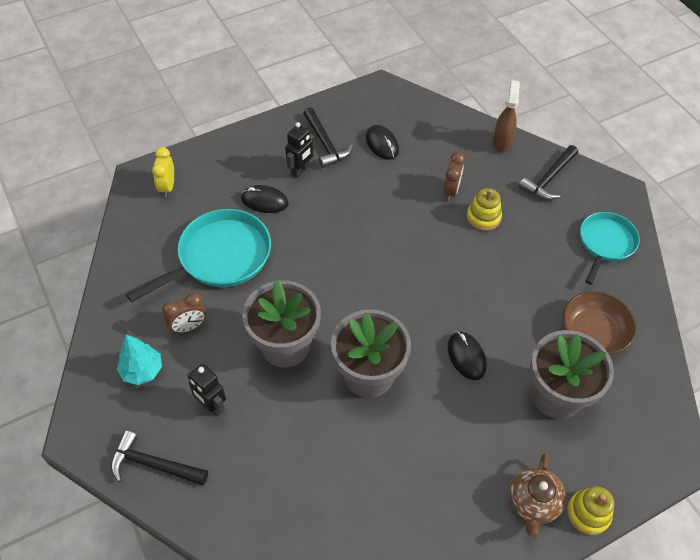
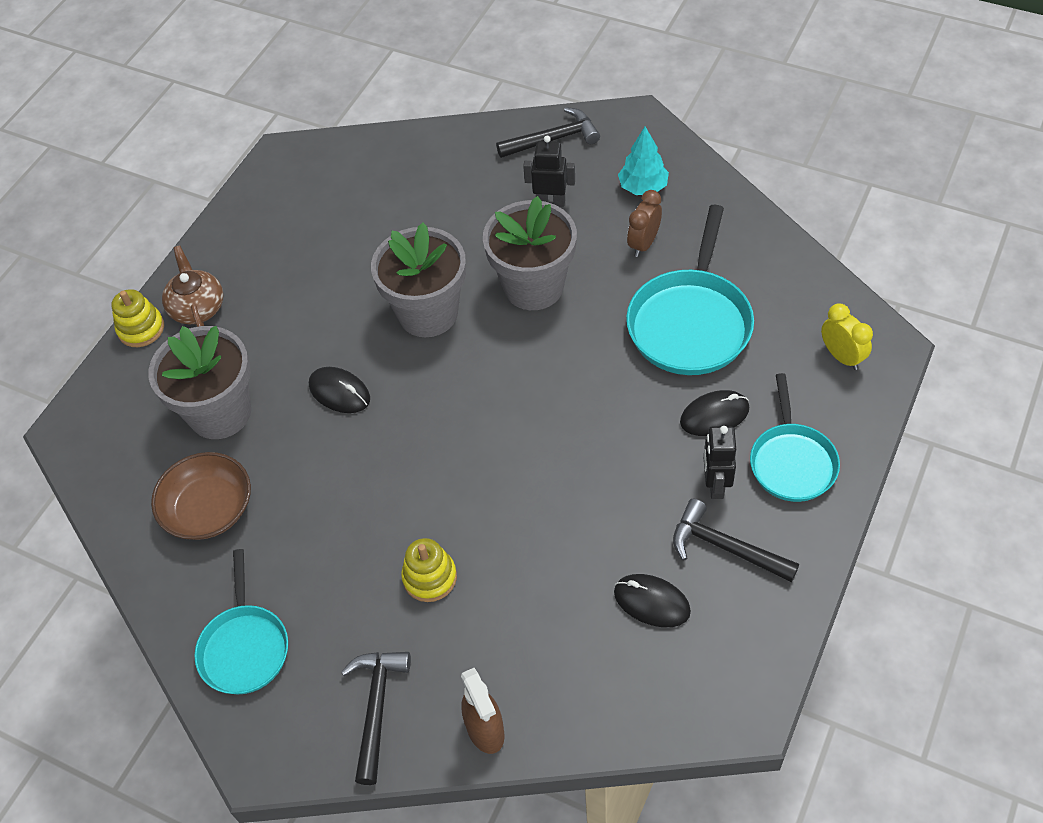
camera: 150 degrees right, 0 degrees up
brown clock [443,152,465,201] -> none
none -> turquoise pan [750,373,840,502]

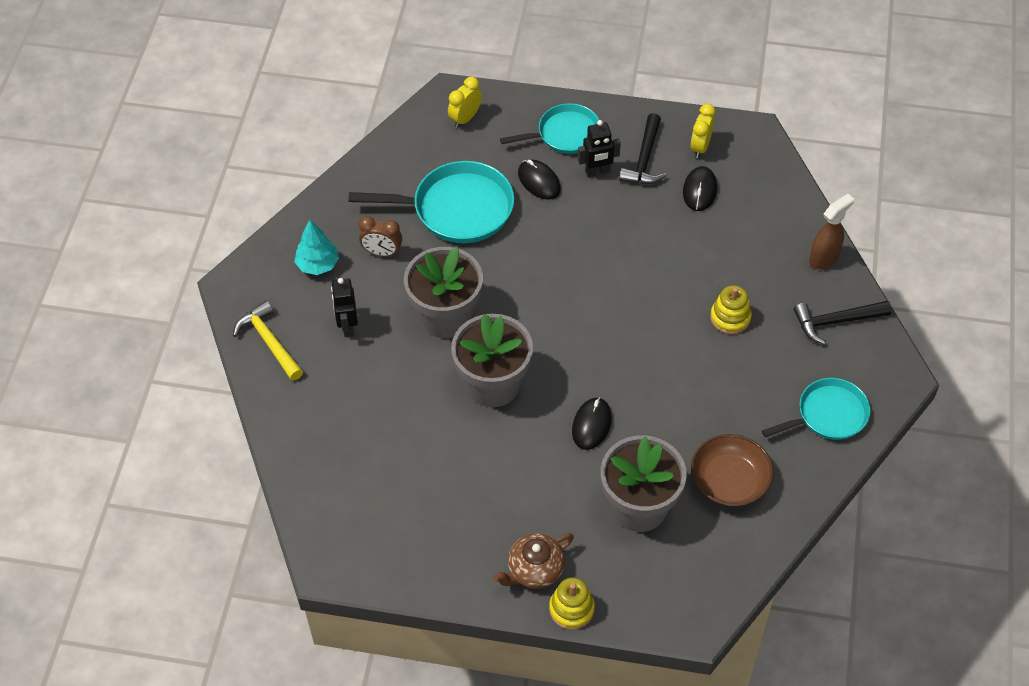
camera: 110 degrees left, 0 degrees up
black hammer [496,107,600,158] -> yellow hammer [233,301,303,381]
none -> yellow clock [691,104,715,158]

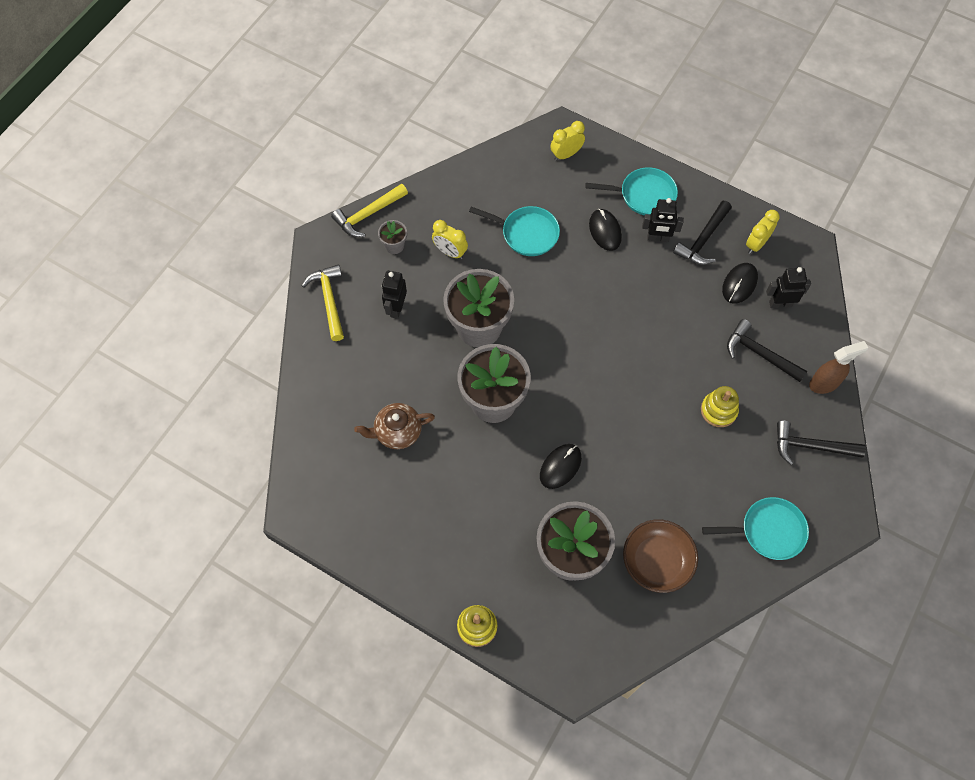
camera: 20 degrees right, 10 degrees up
turquoise tree [294,220,339,275] -> grey flower pot [378,220,407,254]
turquoise pan [349,161,514,243] -> turquoise pan [469,206,560,256], size x0.65
brown clock [359,216,402,257] -> yellow clock [432,220,468,259]
brown teapot [493,533,574,589] -> brown teapot moved to [354,403,435,449]
none -> yellow hammer [331,183,408,237]
none -> black hammer [727,319,808,382]
none -> black robot [766,267,811,308]

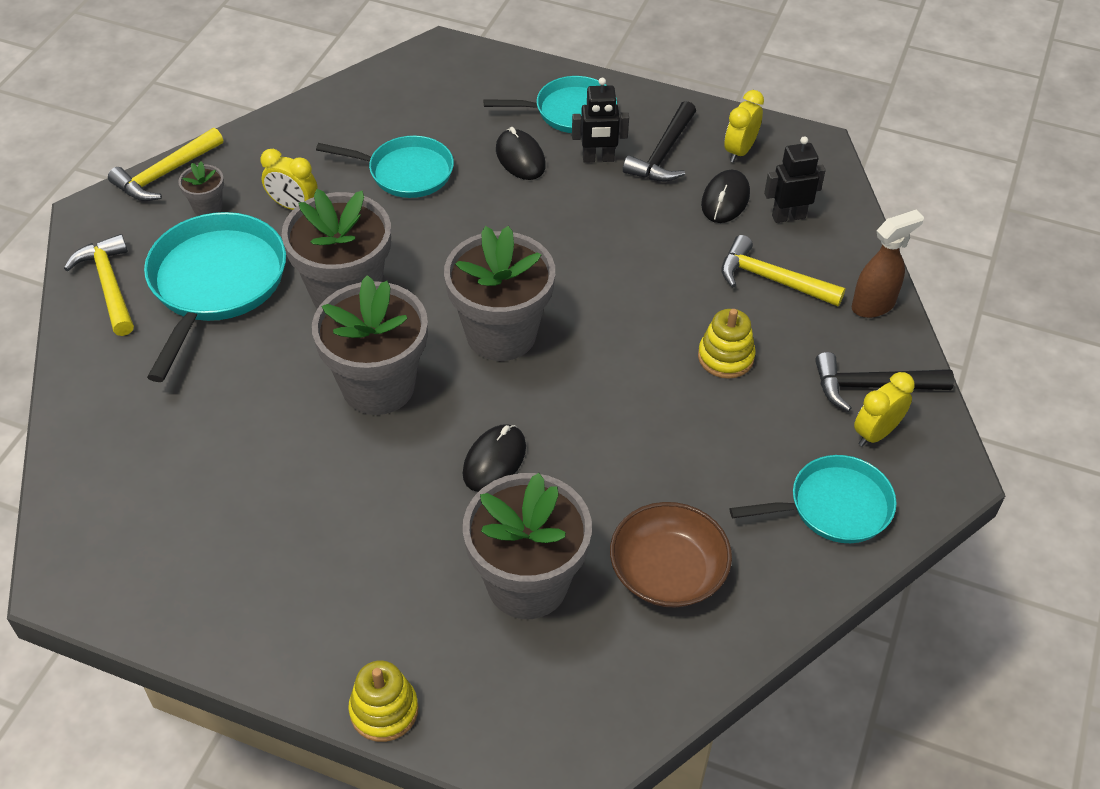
camera: 10 degrees left, 15 degrees down
brown teapot [354,403,435,449] -> none
black robot [382,271,407,319] -> turquoise pan [144,212,286,382]
yellow clock [550,121,585,161] -> yellow clock moved to [854,372,915,446]
black hammer [727,319,808,382] -> yellow hammer [721,235,845,306]
none -> grey flower pot [444,226,555,361]

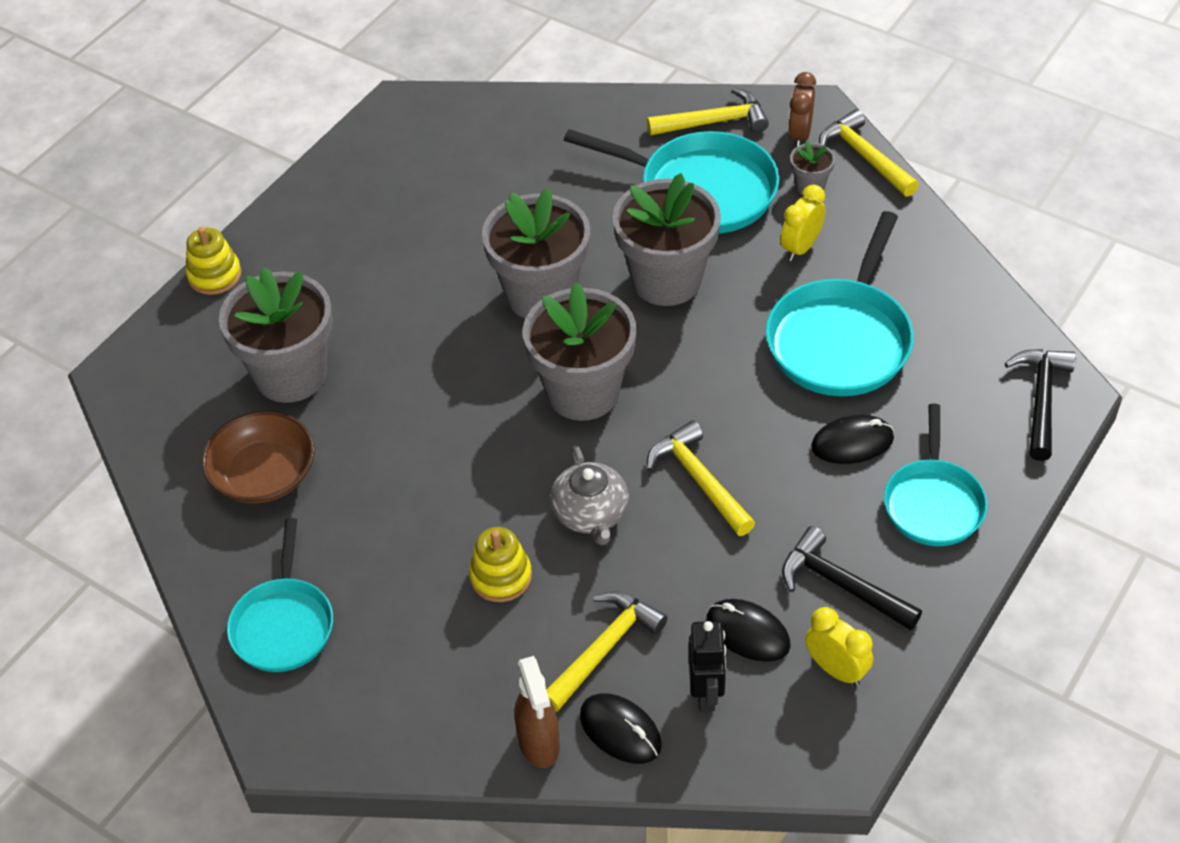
camera: 105 degrees right, 0 degrees up
turquoise pan [316,136,454,198] -> turquoise pan [766,211,914,396], size x1.54
black mouse [462,424,526,492] -> black mouse moved to [580,693,662,764]
black robot [572,78,629,163] -> none
black hammer [815,352,954,412] -> black hammer moved to [1004,349,1076,461]
yellow clock [854,372,915,446] -> none
none -> grey teapot [550,445,629,545]
none -> yellow hammer [647,420,755,536]
none -> brown clock [788,72,816,148]

